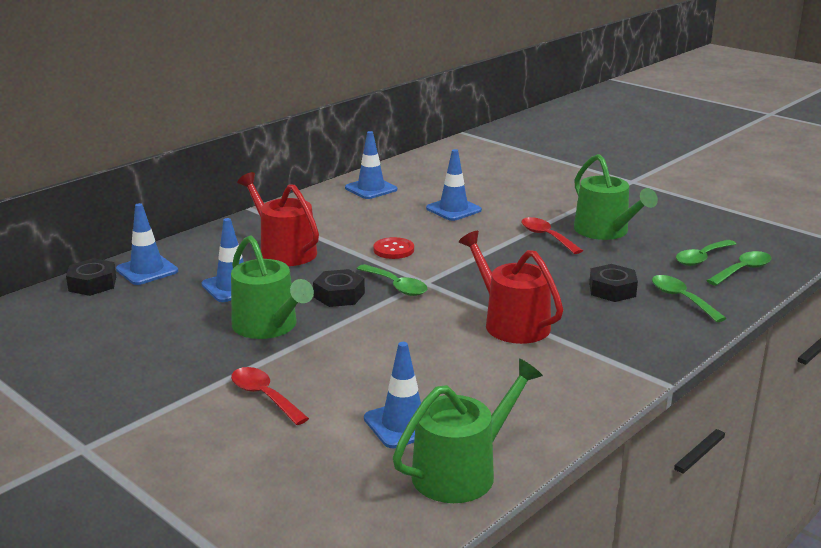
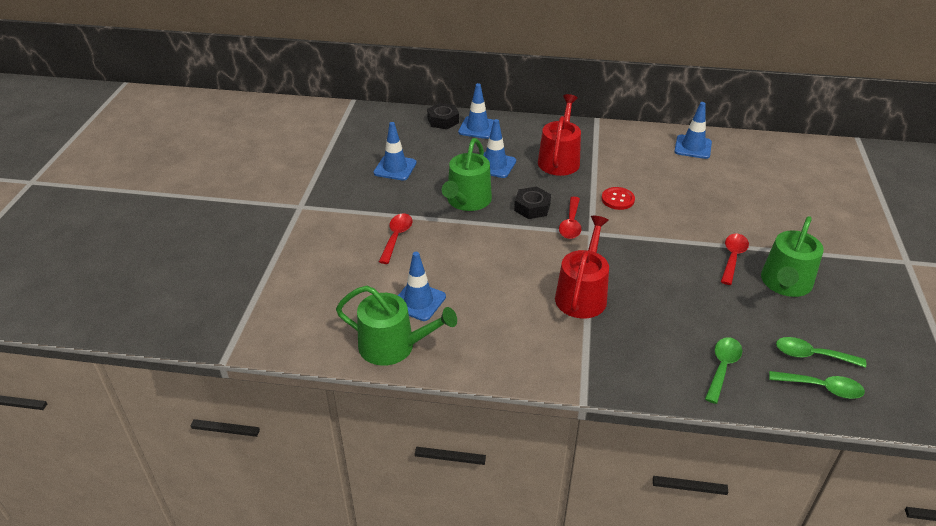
camera: 55 degrees right, 15 degrees up
green spoon [357,264,428,296] -> red spoon [559,197,581,239]
blue traffic cone [426,149,482,221] -> blue traffic cone moved to [374,122,417,181]
black nut [589,264,638,302] -> none

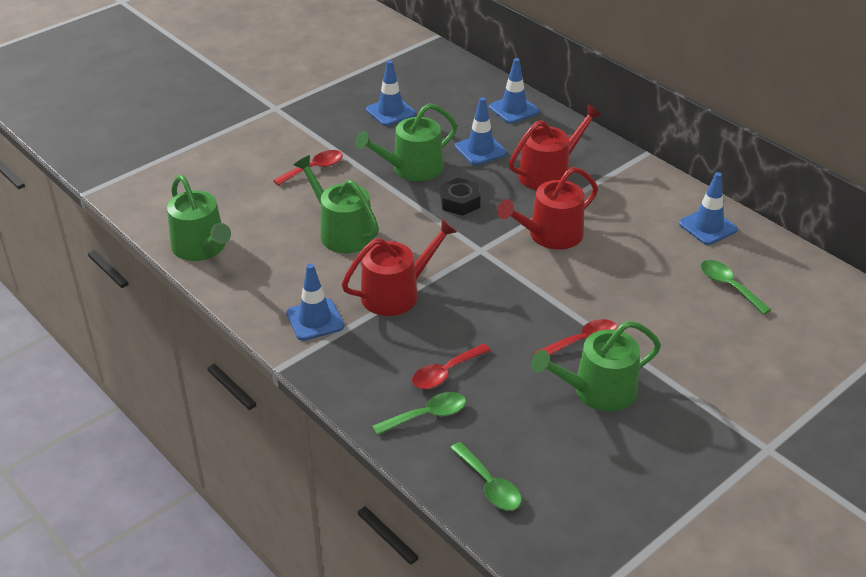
camera: 40 degrees right, 0 degrees up
blue traffic cone [398,252,446,321] -> blue traffic cone moved to [286,264,344,341]
black nut [427,103,459,129] -> none
red spoon [559,197,581,239] -> red spoon moved to [412,343,491,389]
red button [601,187,635,210] -> red watering can [497,167,598,250]
green spoon [776,337,866,368] -> green spoon moved to [701,260,771,315]
none -> green watering can [294,155,379,253]

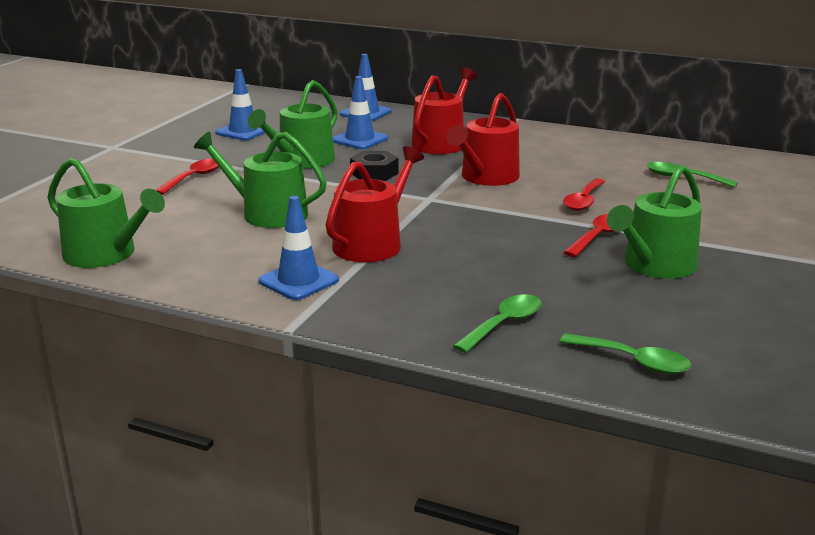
camera: 25 degrees left, 15 degrees down
red spoon [412,343,491,389] -> red spoon moved to [563,178,605,211]
blue traffic cone [679,172,738,245] -> none

